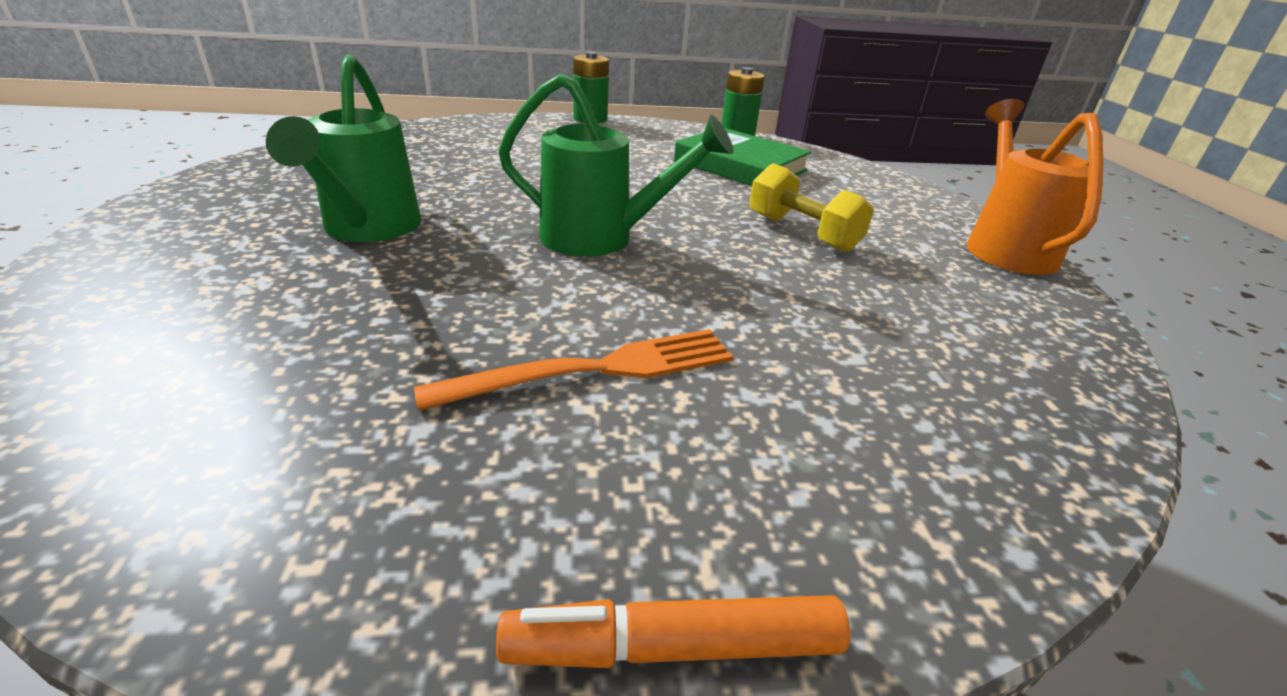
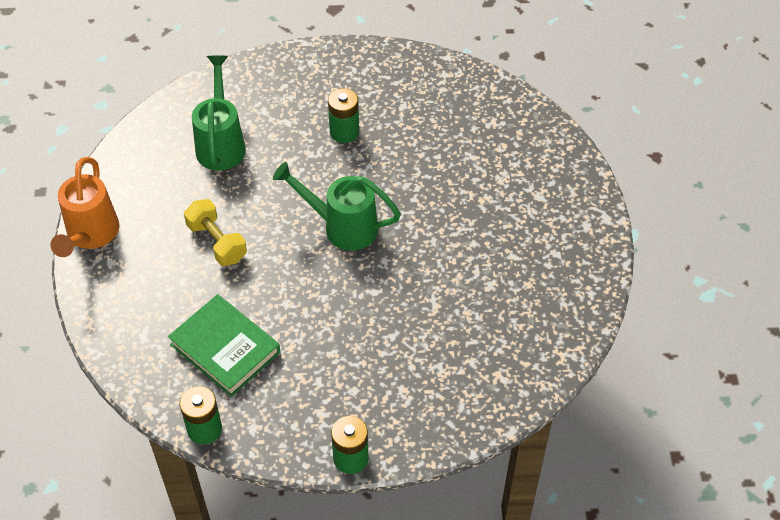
camera: 175 degrees left, 20 degrees up
green watering can [266,54,421,242] -> green watering can moved to [192,55,246,171]
orange fork [414,329,734,411] -> green battery [328,88,359,143]
orange marker [496,595,850,668] -> none

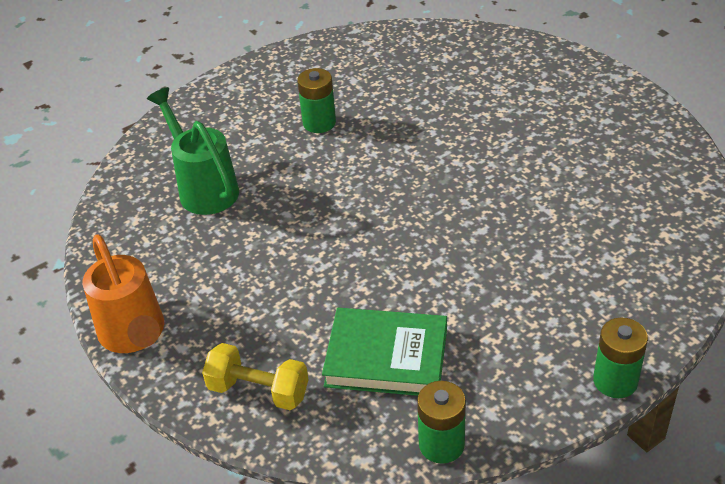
camera: 30 degrees left, 10 degrees down
yellow dumbbell [184,199,247,266] -> yellow dumbbell moved to [202,343,309,410]
green watering can [273,162,401,251] -> none

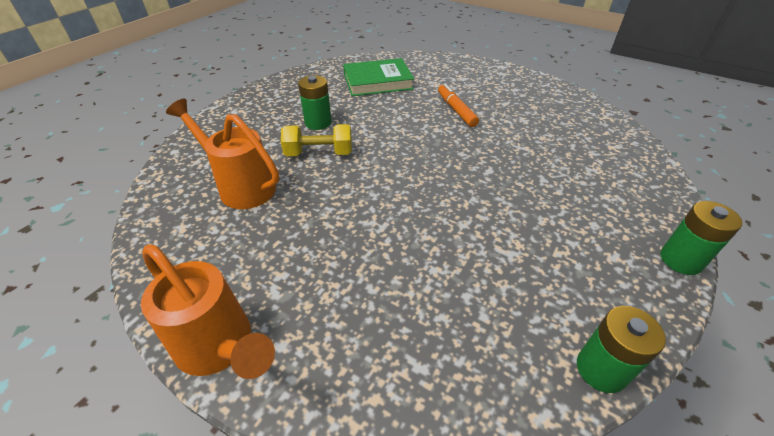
camera: 25 degrees left, 0 degrees up
green watering can [147,87,239,215] -> orange watering can [166,99,279,209]
yellow dumbbell [202,343,309,410] -> yellow dumbbell moved to [281,124,352,156]
green book [322,308,447,396] -> green book moved to [343,58,414,96]
none -> orange marker [438,84,479,127]

